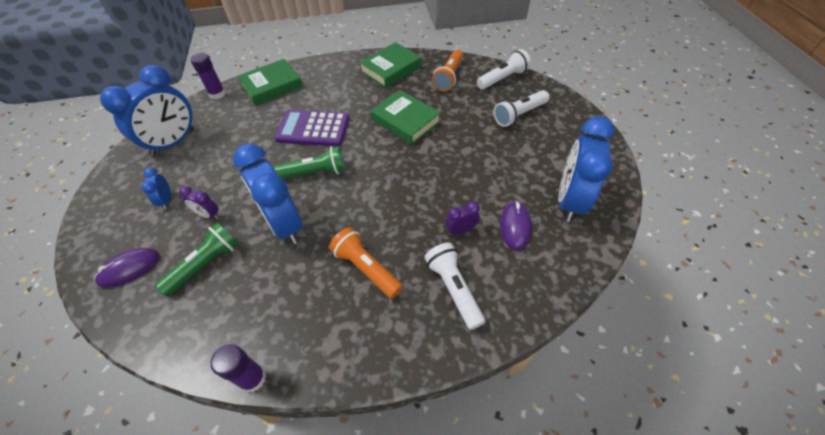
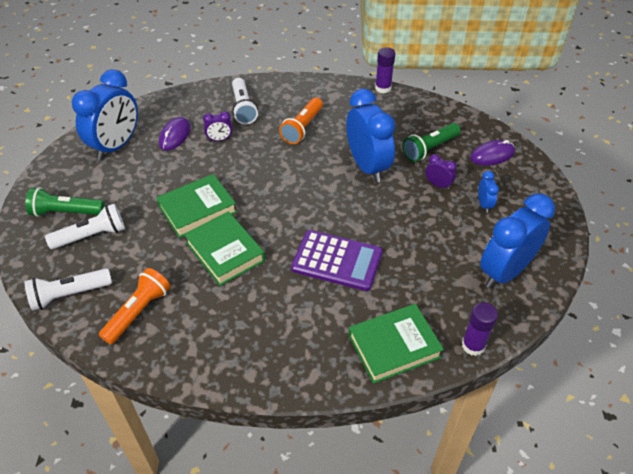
camera: 170 degrees left, 5 degrees down
green flashlight [273,146,346,179] -> green flashlight moved to [26,187,105,217]
orange flashlight [329,227,403,298] -> orange flashlight turned 60 degrees clockwise [279,98,323,144]
green book [359,42,421,88] -> green book moved to [156,174,237,238]

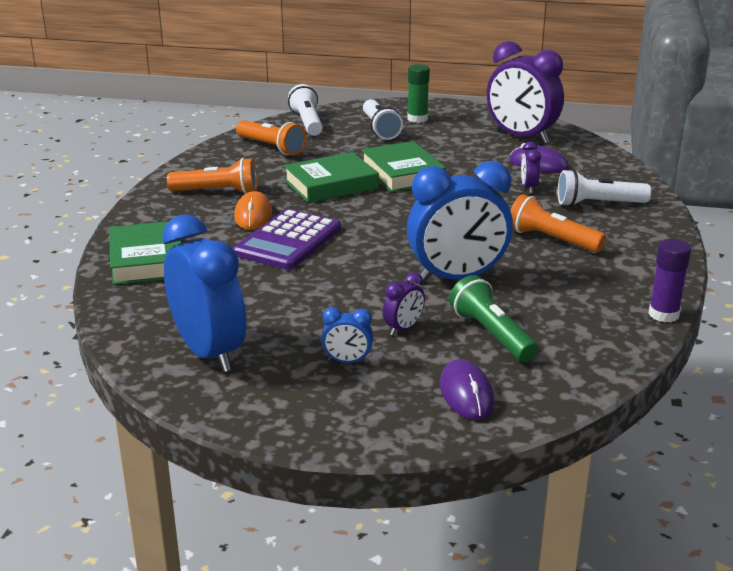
camera: 100 degrees right, 20 degrees down
green flashlight [26,187,105,217] -> green glue stick [407,64,430,123]
blue clock [72,69,138,160] -> purple clock [487,41,564,143]
purple glue stick [462,302,498,356] -> none
none -> orange flashlight [167,158,257,194]
none -> orange mouse [234,191,272,230]

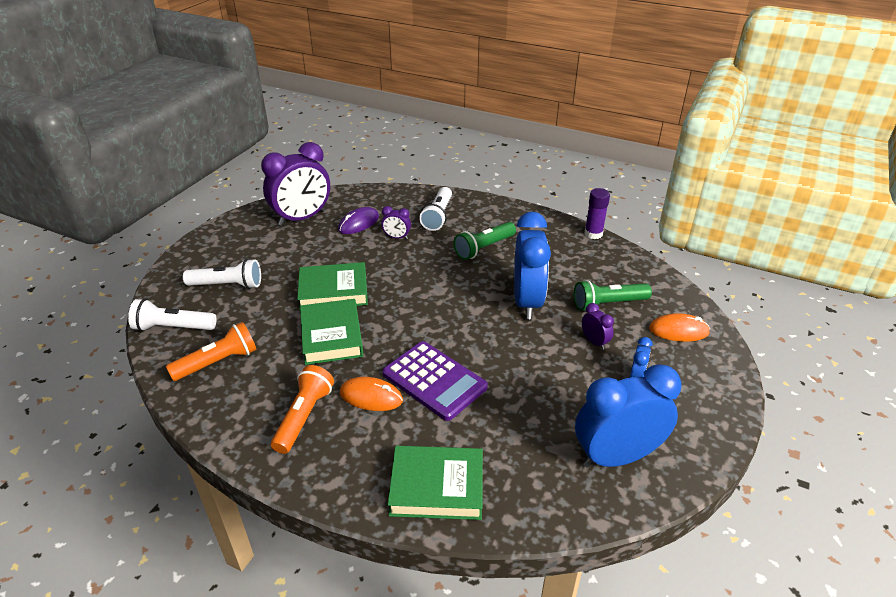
camera: 75 degrees left, 10 degrees up
green glue stick [407,64,430,123] -> none
purple mouse [440,359,495,420] -> orange mouse [649,313,710,342]
orange flashlight [511,194,606,253] -> green flashlight [454,222,516,260]

